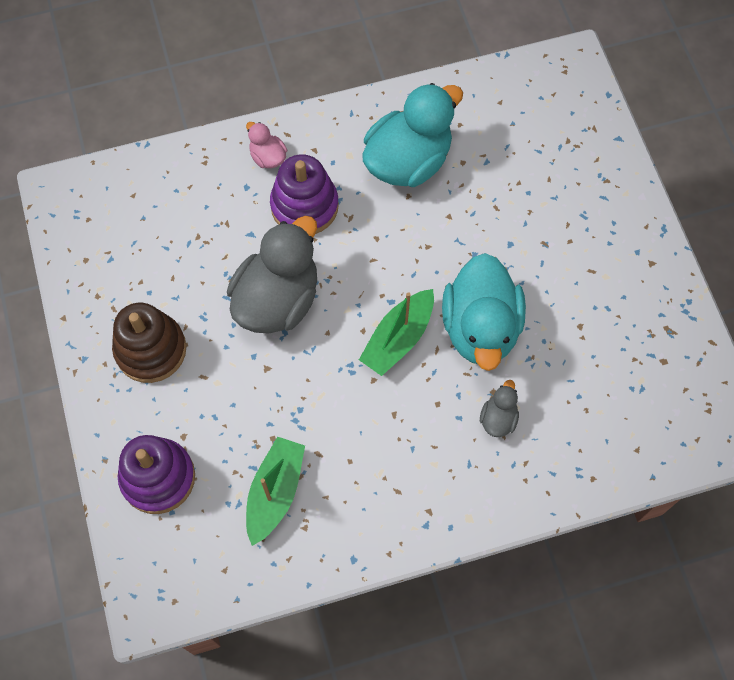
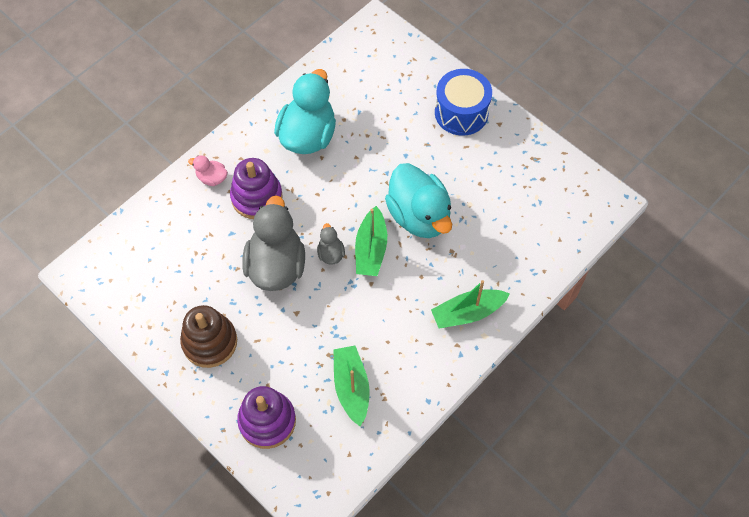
camera: 30 degrees left, 5 degrees down
grey duck [480,380,519,437] -> grey duck moved to [317,223,345,265]
none -> green boat [431,280,510,329]
none -> blue drum [435,69,492,136]

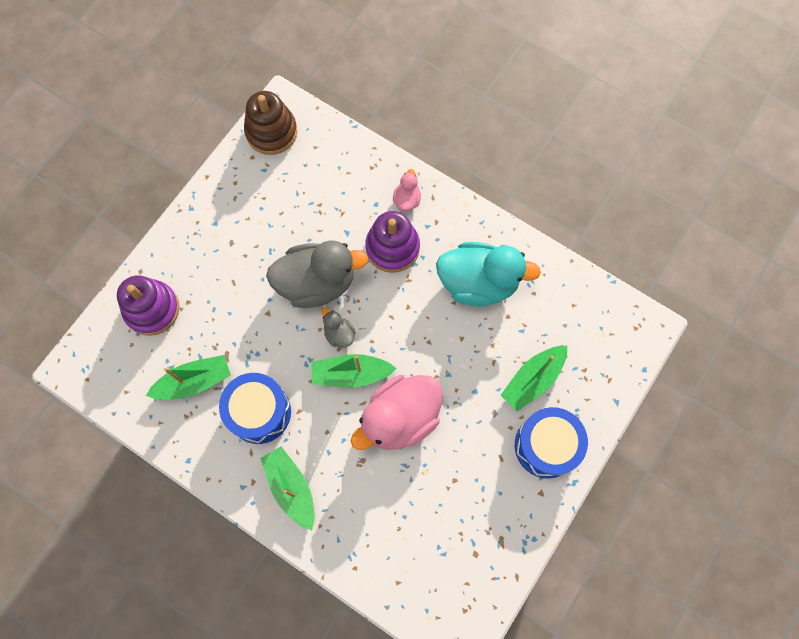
camera: 80 degrees right, 10 degrees up
brown stacking toy [180,305,237,368] -> brown stacking toy moved to [244,91,297,155]
grey duck [317,223,345,265] -> grey duck turned 105 degrees counterclockwise [322,308,355,348]
turquoise duck [385,163,452,238] -> pink duck [351,375,443,450]
none -> blue drum [219,373,291,444]
none -> green boat [501,346,567,411]

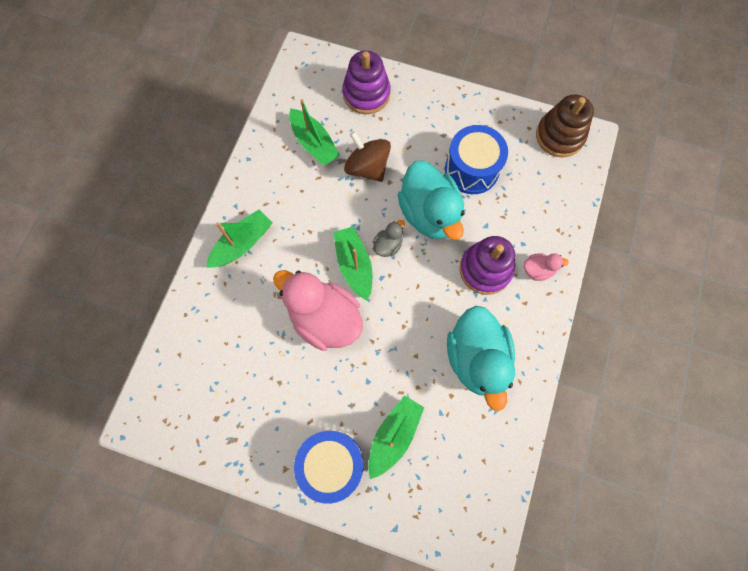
camera: 75 degrees right, 0 degrees up
blue drum [219,373,291,444] -> blue drum moved to [445,125,508,194]
grey duck [266,241,368,308] -> turquoise duck [398,161,465,240]
green boat [501,346,567,411] -> green boat turned 90 degrees clockwise [368,395,424,479]
none -> brown spinning top [344,131,391,182]

